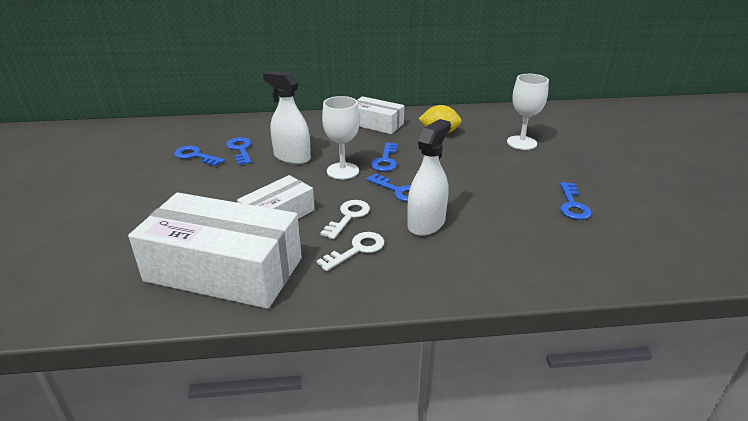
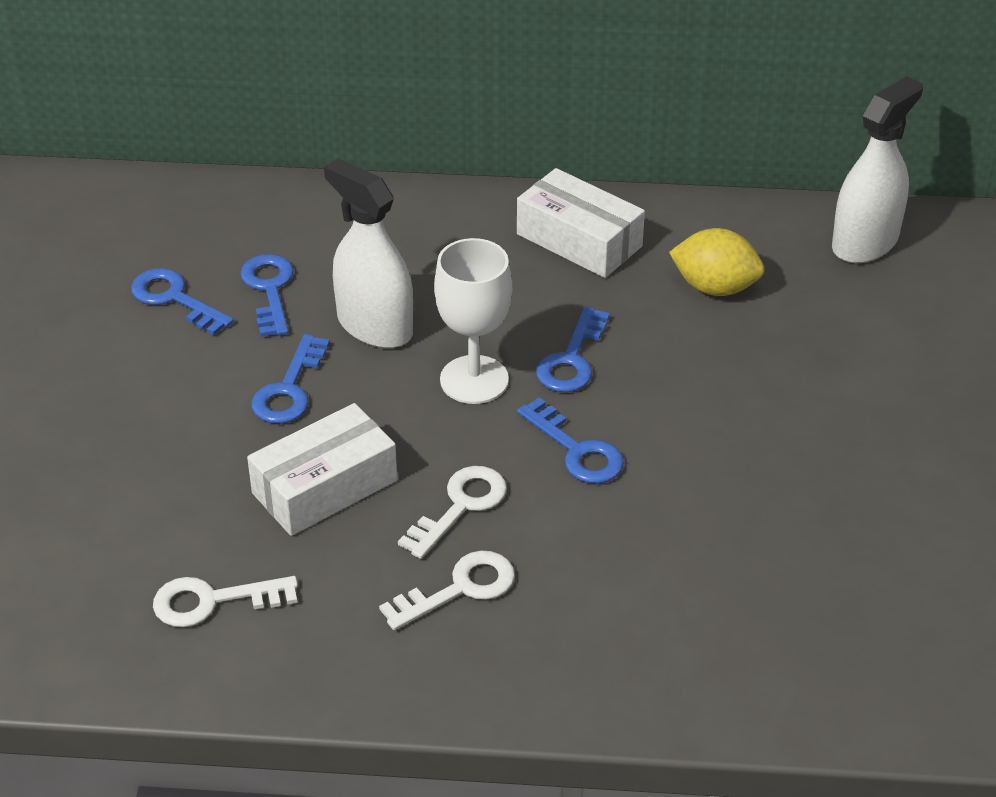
camera: 10 degrees right, 10 degrees up
white box [128,192,302,309] -> white key [153,576,298,627]
white spray bottle [407,119,451,236] -> white spray bottle moved to [832,76,923,263]
white goblet [507,74,549,150] -> none
blue key [560,182,592,220] -> blue key moved to [251,334,330,424]

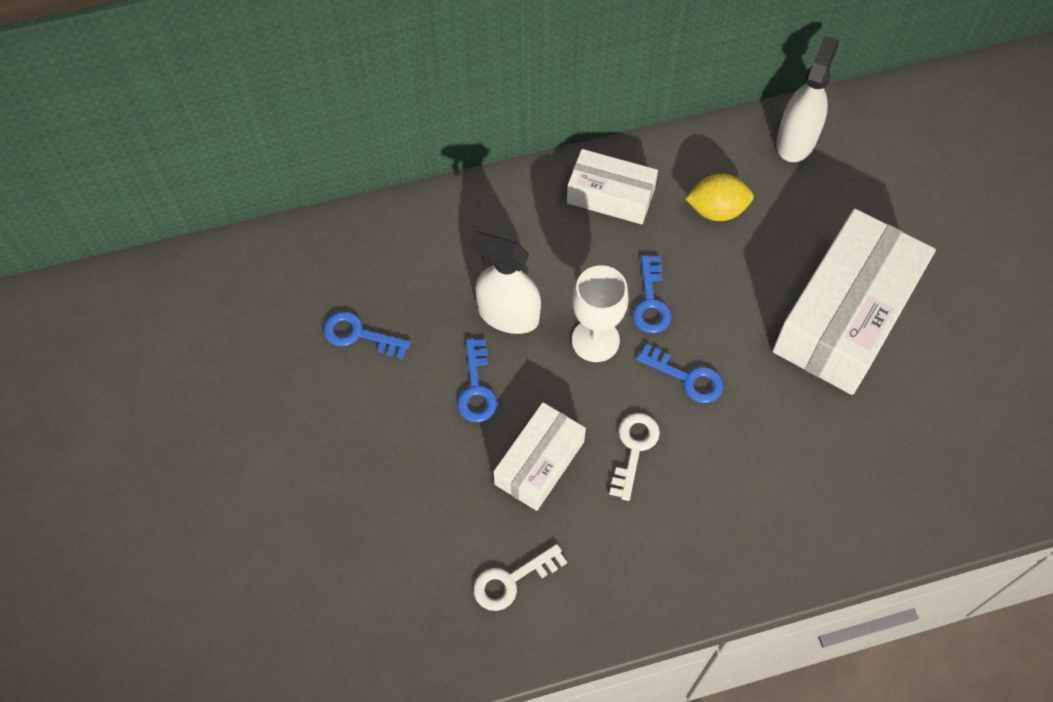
camera: 20 degrees left, 20 degrees up
blue key [240,254,294,337] -> none
white key [379,551,515,630] -> none
none -> white box [773,209,936,395]

